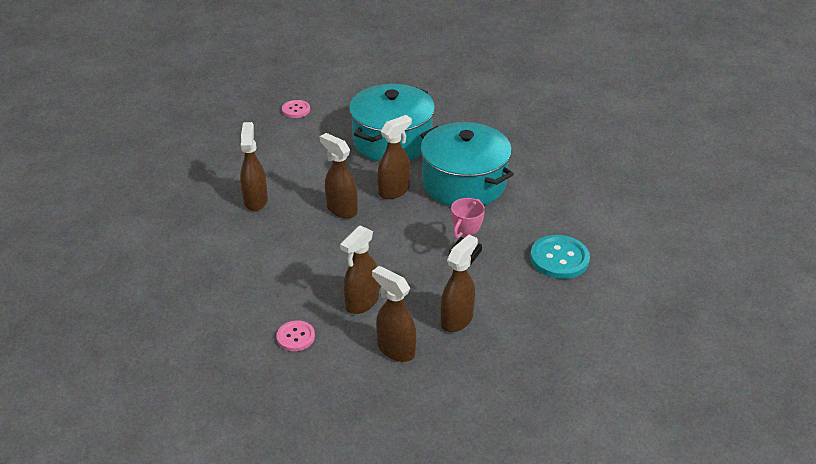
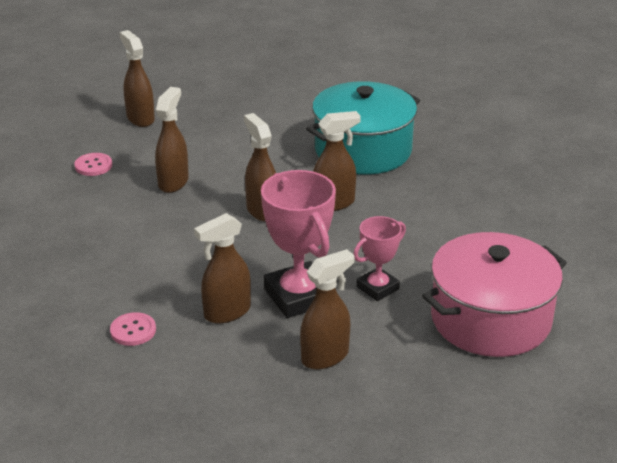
camera: 20 degrees right, 5 degrees down
pink button [282,100,310,118] -> pink button moved to [75,153,112,176]
brown spray bottle [372,266,416,362] -> brown spray bottle moved to [120,30,155,127]
turquoise pot [420,122,514,206] -> none
turquoise button [530,235,590,279] -> pink pot [422,232,567,357]
none -> pink trophy [261,170,336,318]

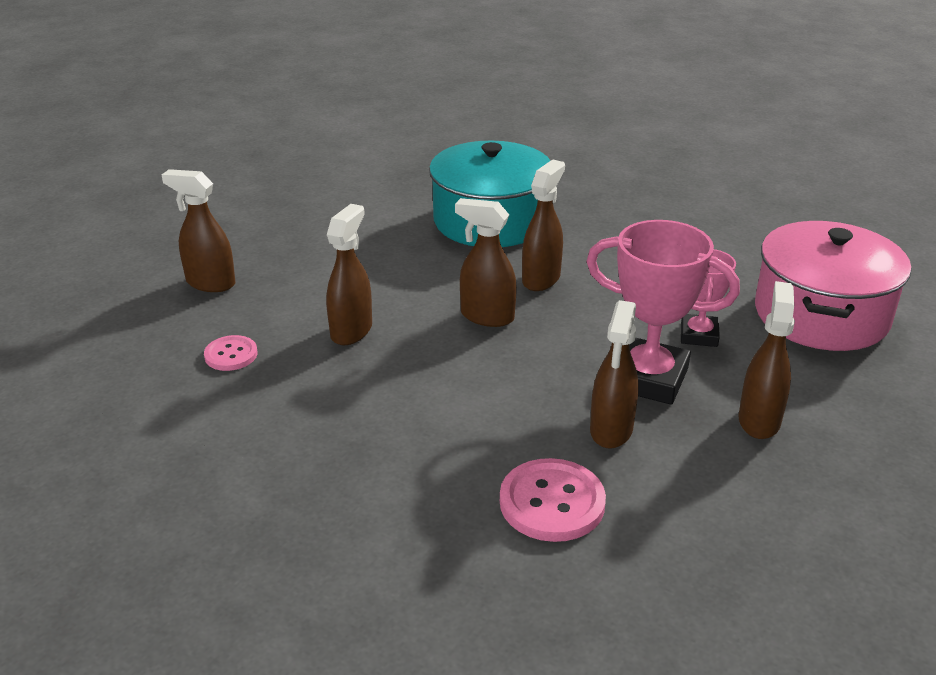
camera: 40 degrees left, 0 degrees up
pink button [110,312,156,346] -> pink button [500,458,606,542], size x1.69
brown spray bottle [155,87,189,193] -> brown spray bottle turned 45 degrees clockwise [326,204,372,345]

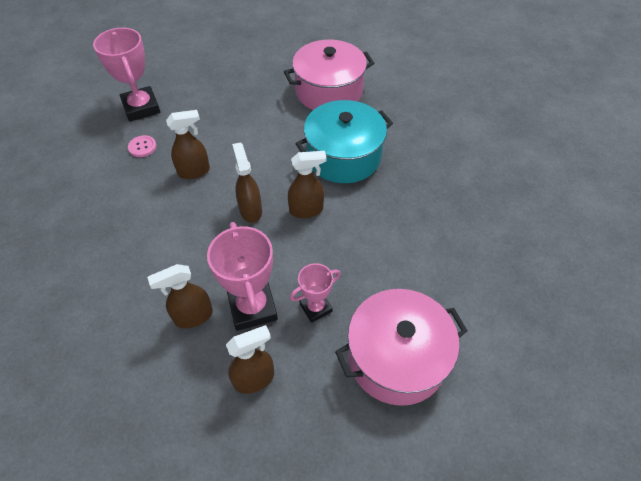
camera: 50 degrees right, 20 degrees up
brown spray bottle [162,169,235,292] -> none
pink button [500,458,606,542] -> none
none -> pink trophy [93,28,161,122]
none -> pink pot [284,40,374,110]

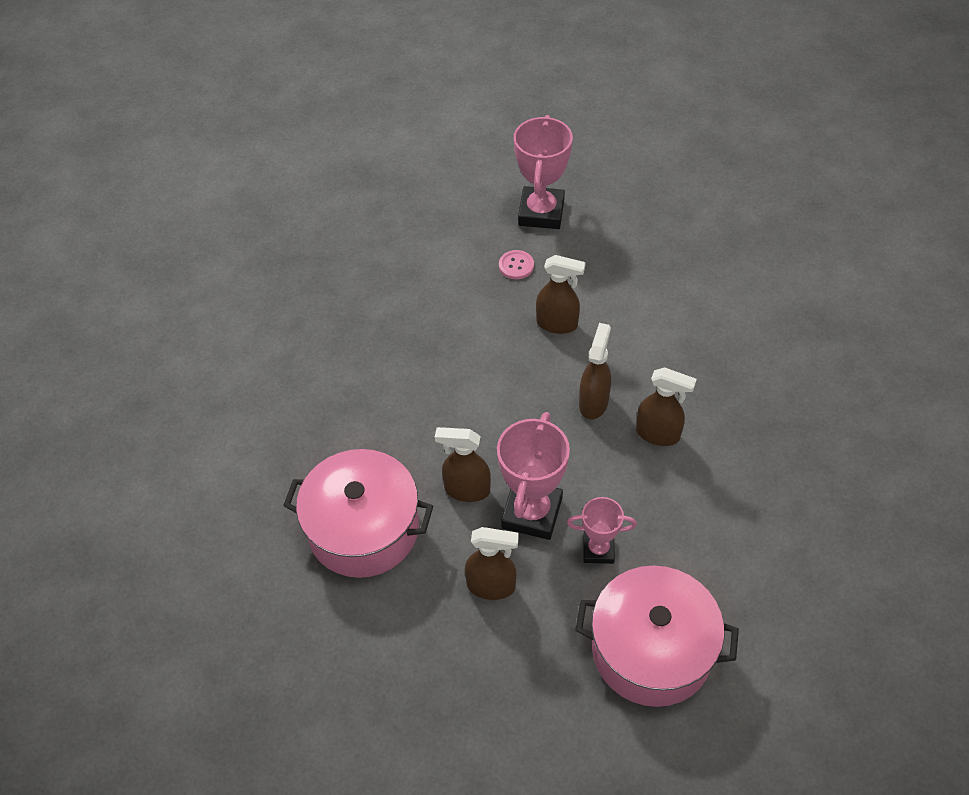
camera: 35 degrees right, 0 degrees up
pink pot [284,40,374,110] -> pink pot moved to [283,449,433,578]
turquoise pot [295,100,393,183] -> none

